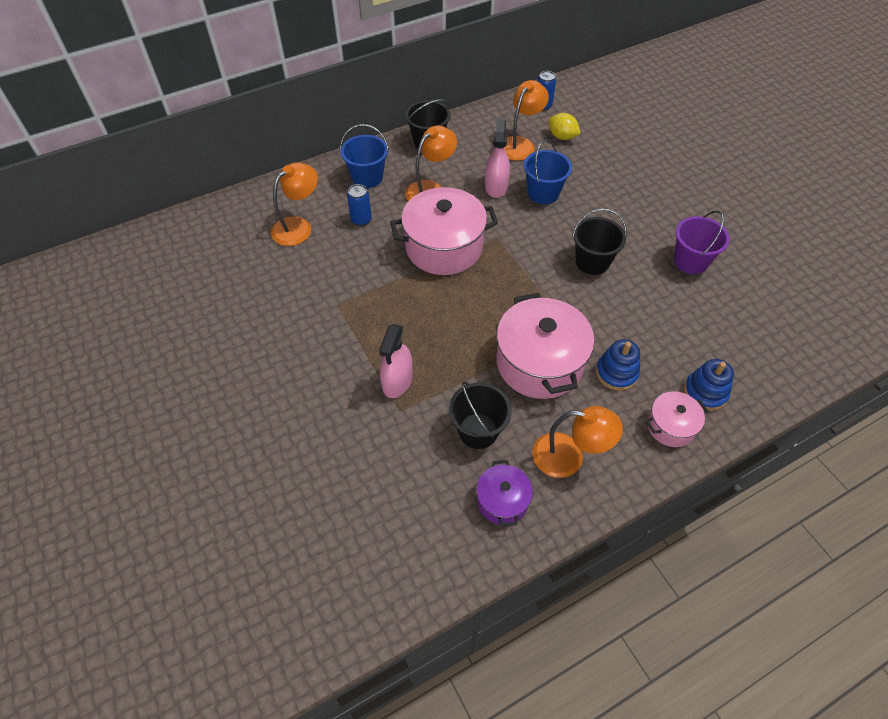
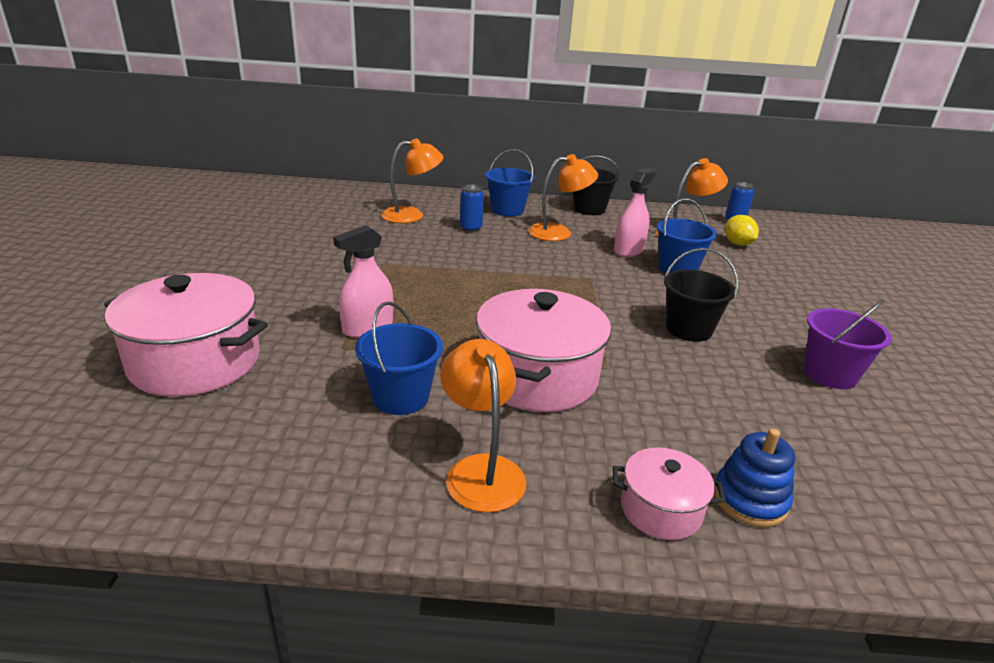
camera: 30 degrees right, 25 degrees down
pink pot [390,187,498,275] -> pink pot moved to [104,273,268,397]
black bucket [449,381,512,449] -> blue bucket [355,302,443,415]
purple pot [477,460,533,526] -> none
orange lamp [533,406,623,478] -> orange lamp turned 150 degrees counterclockwise [440,339,526,513]
blue stacking toy [596,339,640,391] -> none

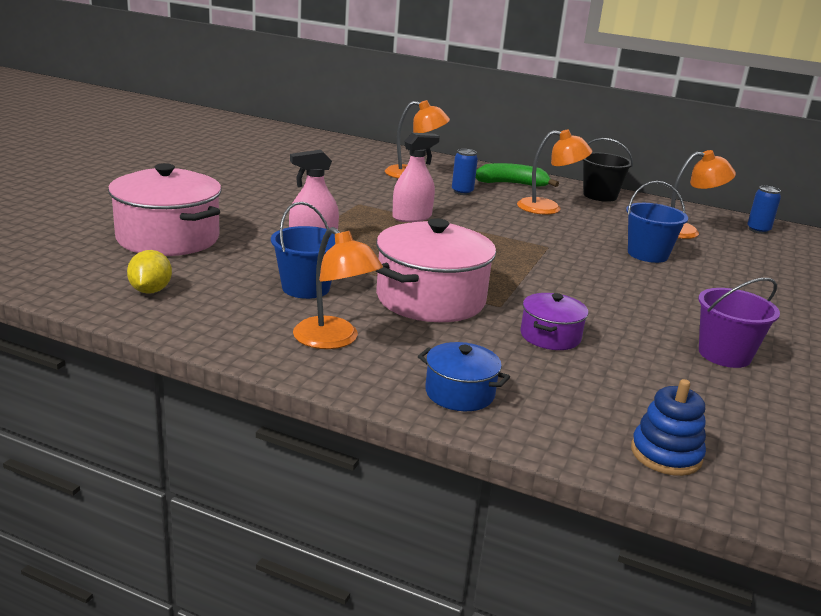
camera: 20 degrees right, 5 degrees down
orange lamp [440,339,526,513] -> orange lamp turned 135 degrees clockwise [293,227,383,349]
blue bucket [485,149,535,217] -> green banana [476,163,559,187]
pink pot [613,447,726,540] -> blue pot [418,342,510,411]
pink spray bottle [614,168,656,257] -> pink spray bottle moved to [392,133,440,222]
black bucket [664,248,738,342] -> none
blue stacking toy [714,429,795,527] -> blue stacking toy moved to [631,379,706,476]
yellow lemon [725,215,759,246] -> yellow lemon moved to [127,250,172,294]
none -> purple pot [520,293,588,350]

